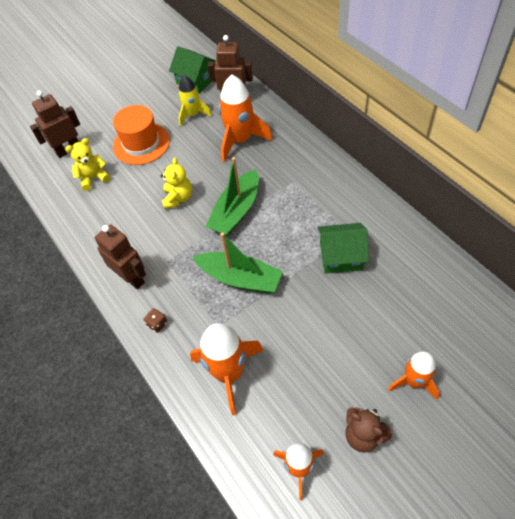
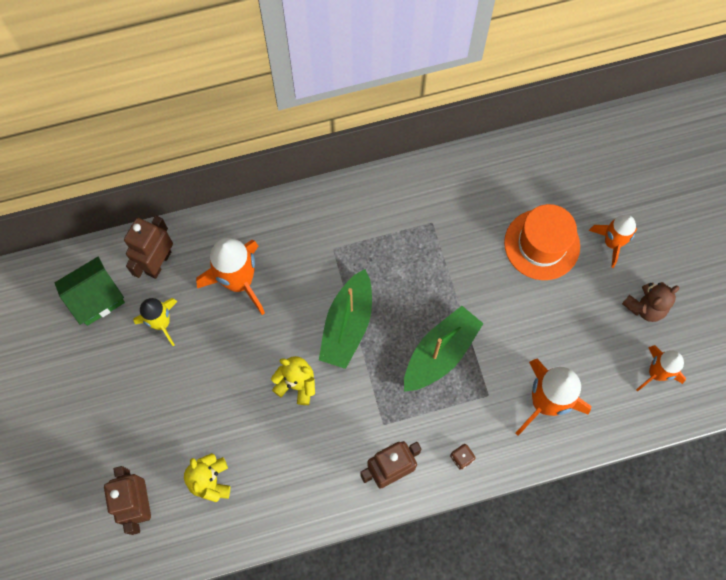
camera: 75 degrees left, 15 degrees up
orange hat [113,105,170,165] -> orange hat moved to [504,204,580,280]
green boat [206,157,259,236] -> green boat turned 60 degrees clockwise [319,269,372,369]
green house [317,223,369,274] -> none

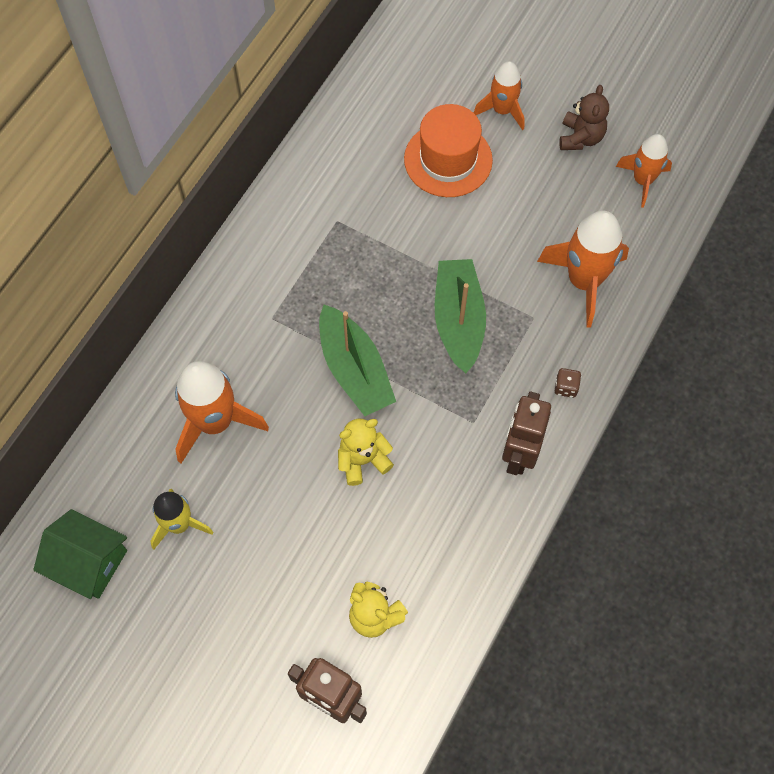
camera: 45 degrees left, 5 degrees down
green house [55,257,125,326] -> green house turned 75 degrees counterclockwise [33,509,127,599]
brown robot [124,216,173,279] -> none

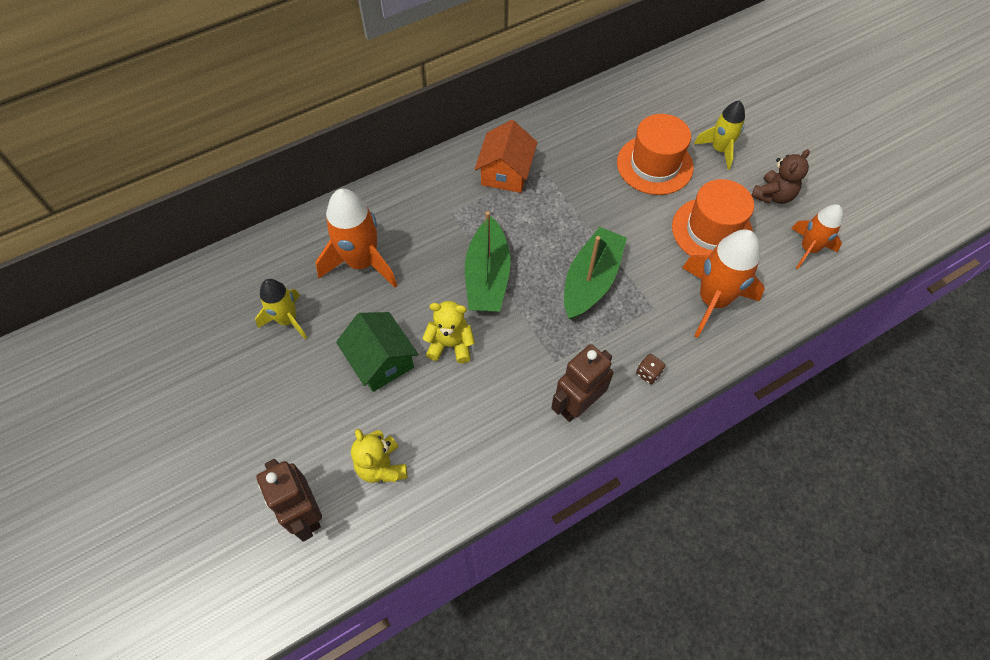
camera: 30 degrees right, 5 degrees down
green house [33,509,127,599] -> green house moved to [336,312,418,392]
orange rocket [474,61,525,130] -> yellow rocket [694,101,745,170]
none -> orange house [475,120,538,193]
none -> orange hat [672,179,754,256]

